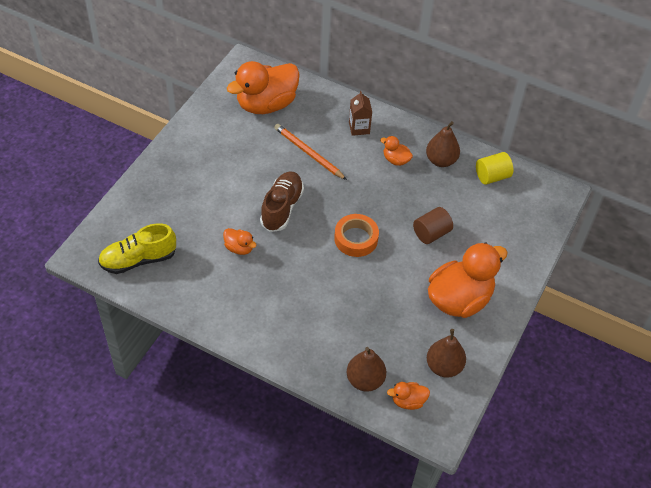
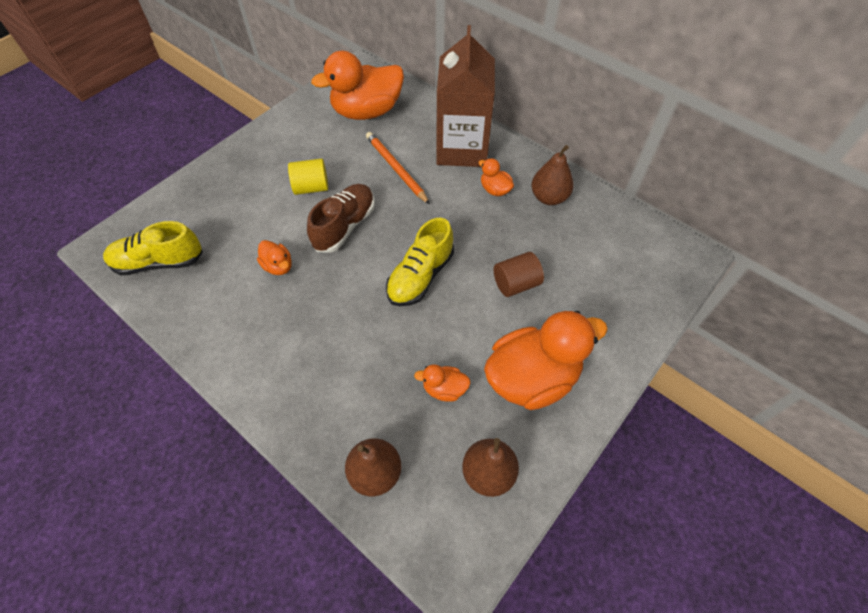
camera: 15 degrees right, 5 degrees up
orange tape [334,214,379,257] -> yellow shoe [386,218,454,306]
brown carton [349,91,372,136] -> brown carton [436,25,495,167], size x2.29
orange duck [387,382,430,410] -> orange duck moved to [414,364,471,402]
yellow cylinder [476,152,513,185] -> yellow cylinder moved to [288,158,328,195]

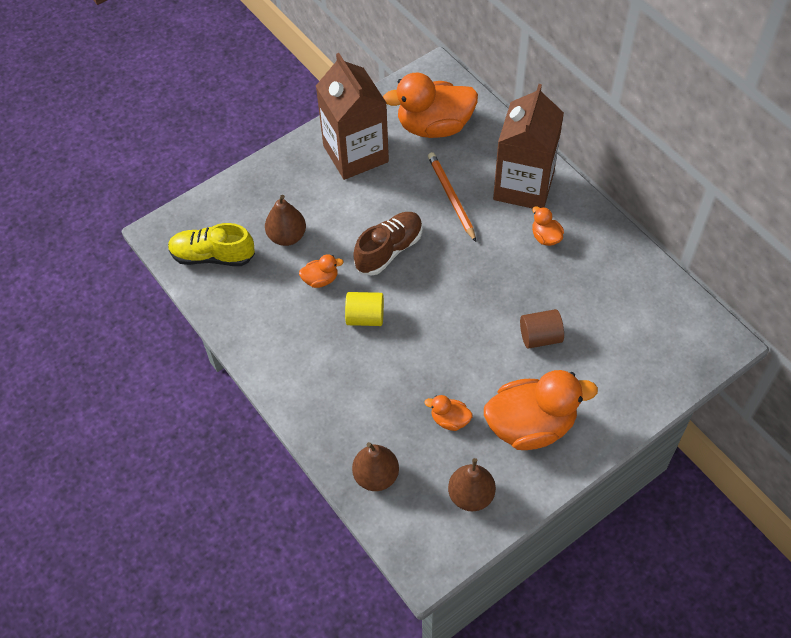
camera: 15 degrees right, 0 degrees up
orange duck [257,240,292,275] -> orange duck turned 75 degrees counterclockwise [299,254,344,288]
yellow cylinder [288,158,328,195] -> yellow cylinder moved to [345,292,384,326]
yellow shoe [386,218,454,306] -> none
brown pear [531,145,574,205] -> brown pear moved to [265,195,306,246]
none -> brown carton [316,53,389,180]

